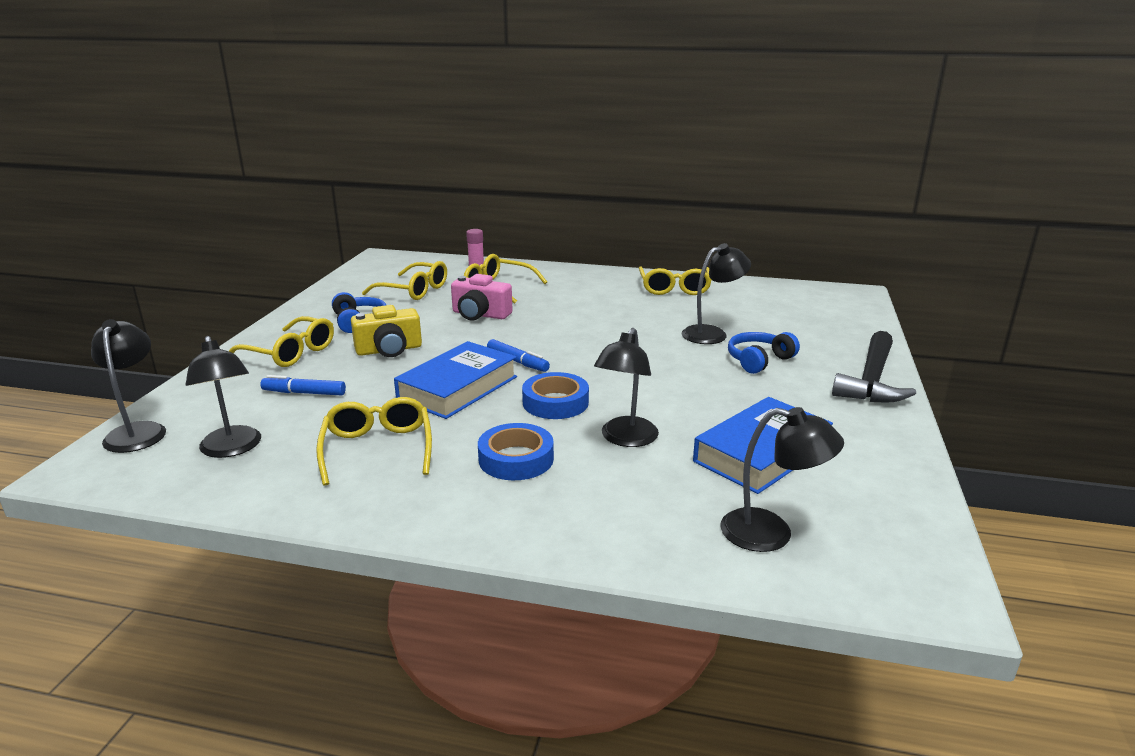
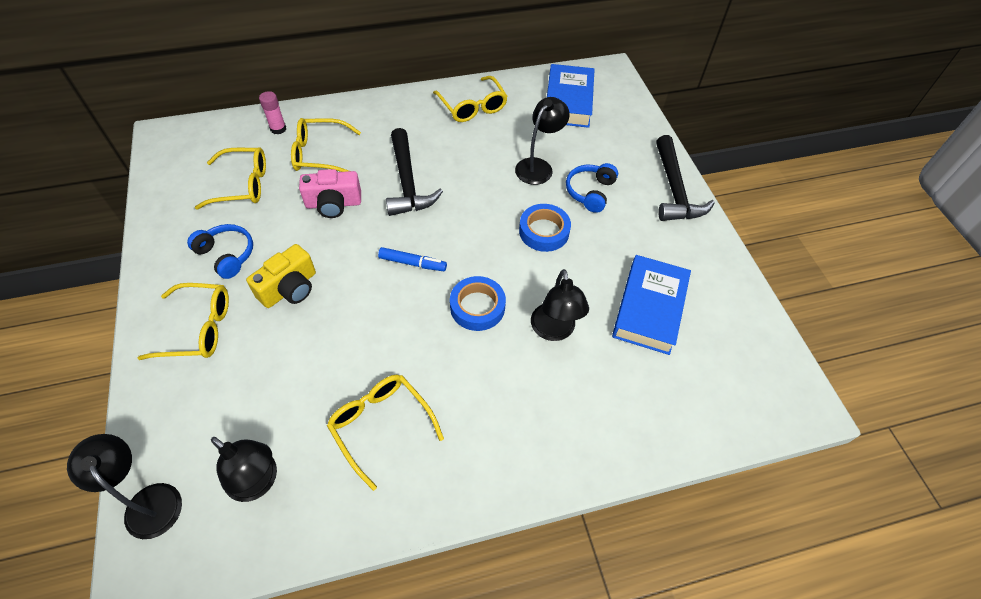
camera: 30 degrees left, 30 degrees up
blue marker [260,375,346,396] -> none
blue book [394,341,517,419] -> blue book moved to [547,64,595,128]
blue tape [478,423,554,480] -> blue tape moved to [519,204,571,252]
black lamp [720,407,844,552] -> none
none -> black hammer [386,128,443,216]

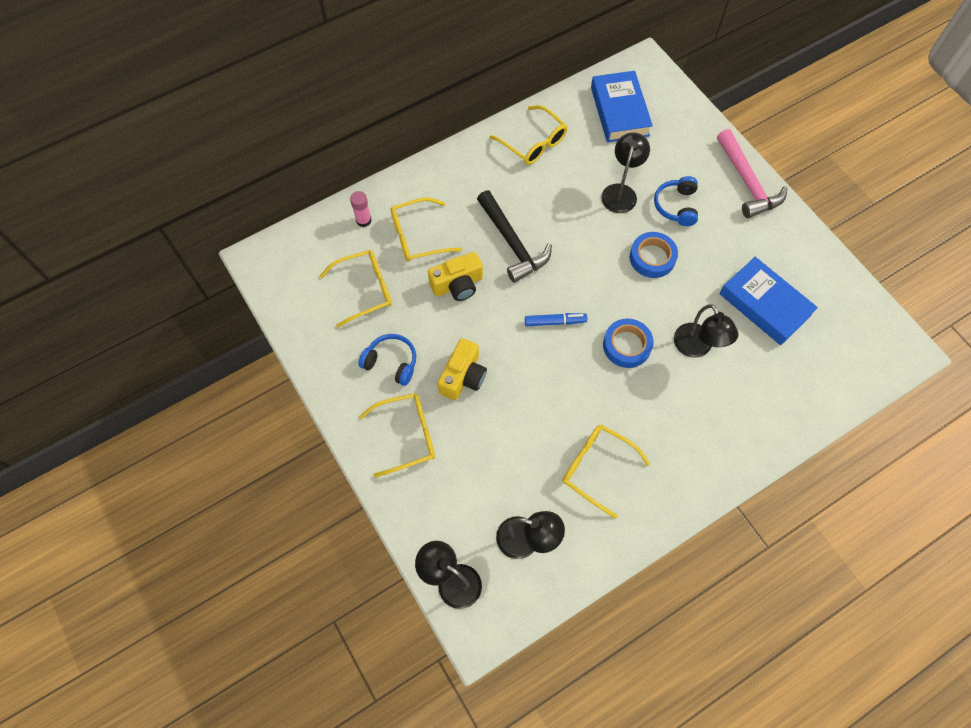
camera: 15 degrees left, 10 degrees up
pink camera [299,169,361,218] -> yellow camera [428,252,483,301]
blue book [612,255,691,355] -> blue book turned 45 degrees counterclockwise [719,257,818,345]
black hammer [656,135,715,221] -> pink hammer [717,129,788,218]

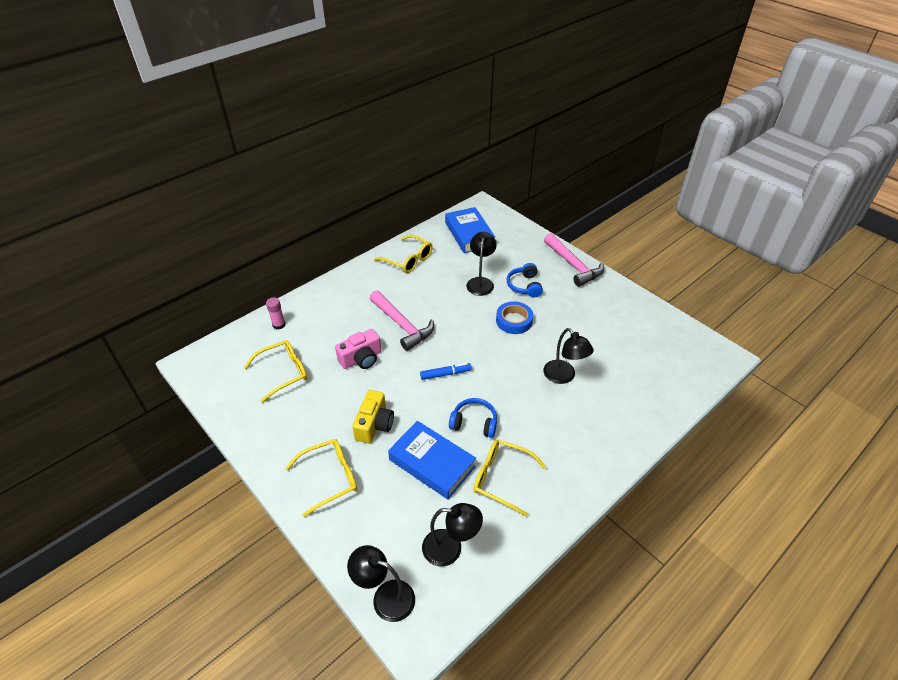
camera: 10 degrees left, 20 degrees down
blue headphones [358,334,416,386] -> blue headphones moved to [449,398,497,438]
yellow glasses [390,197,462,262] -> none
yellow camera [428,252,483,301] -> pink camera [335,329,381,369]
black hammer [477,190,552,283] -> pink hammer [369,290,434,351]
blue tape [603,318,654,368] -> none
blue book [719,257,818,345] -> blue book moved to [388,421,476,499]

